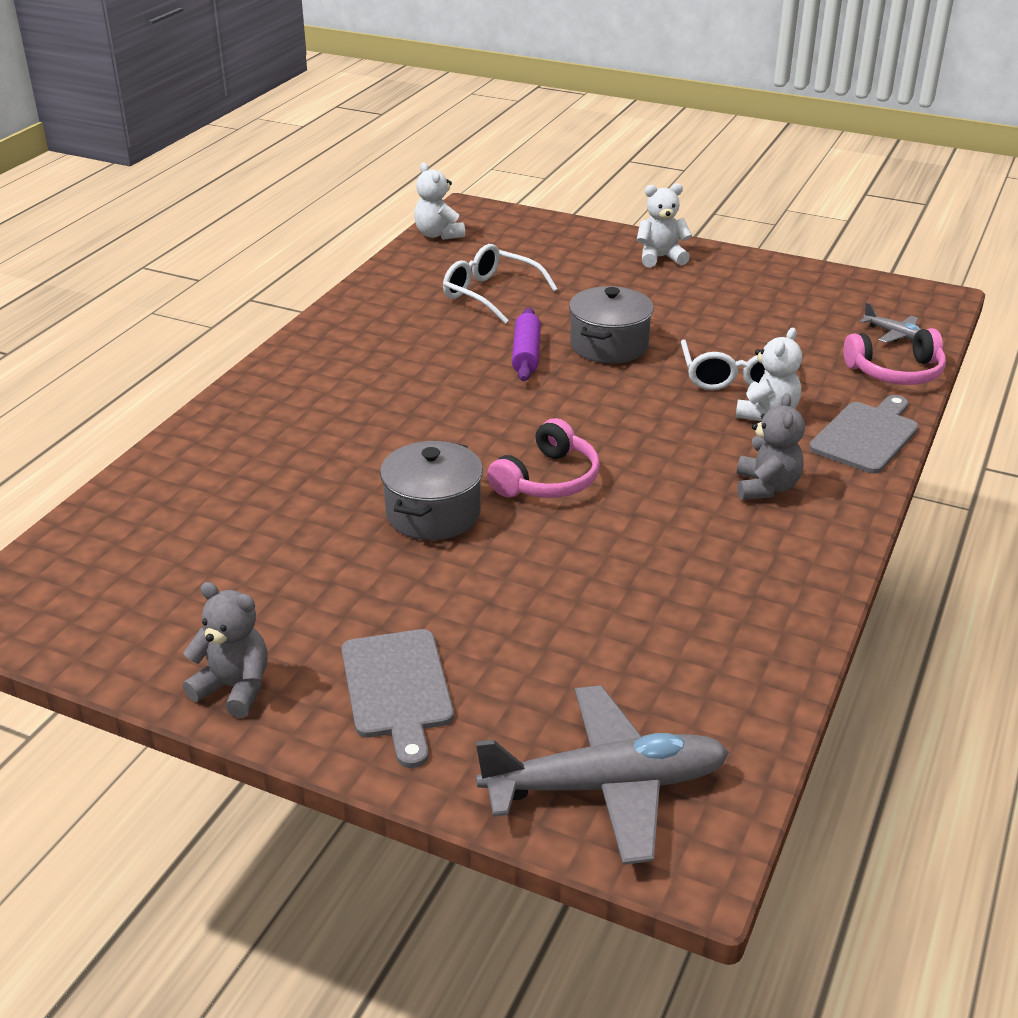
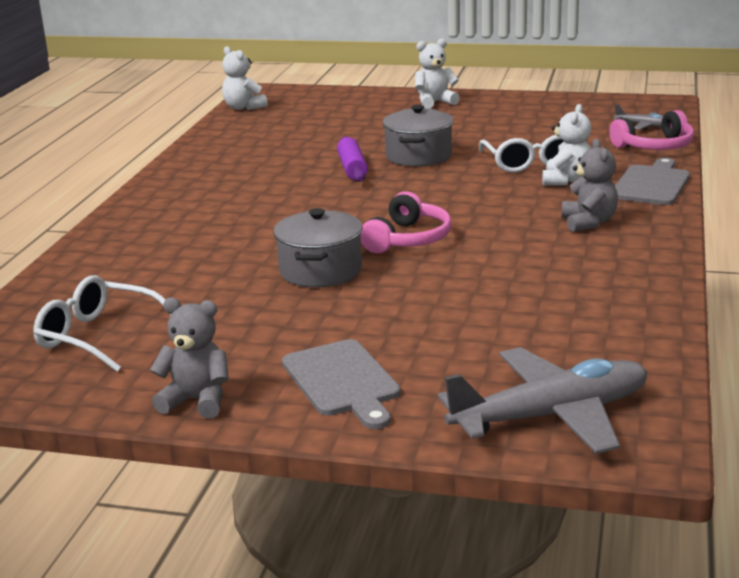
camera: 10 degrees left, 10 degrees down
white glasses [443,244,558,324] -> white glasses moved to [33,275,171,372]

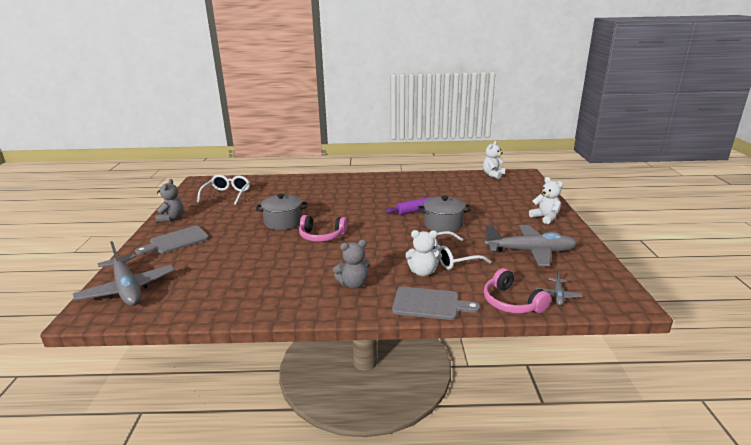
camera: 75 degrees right, 0 degrees up
none -> grey plane [484,225,577,266]

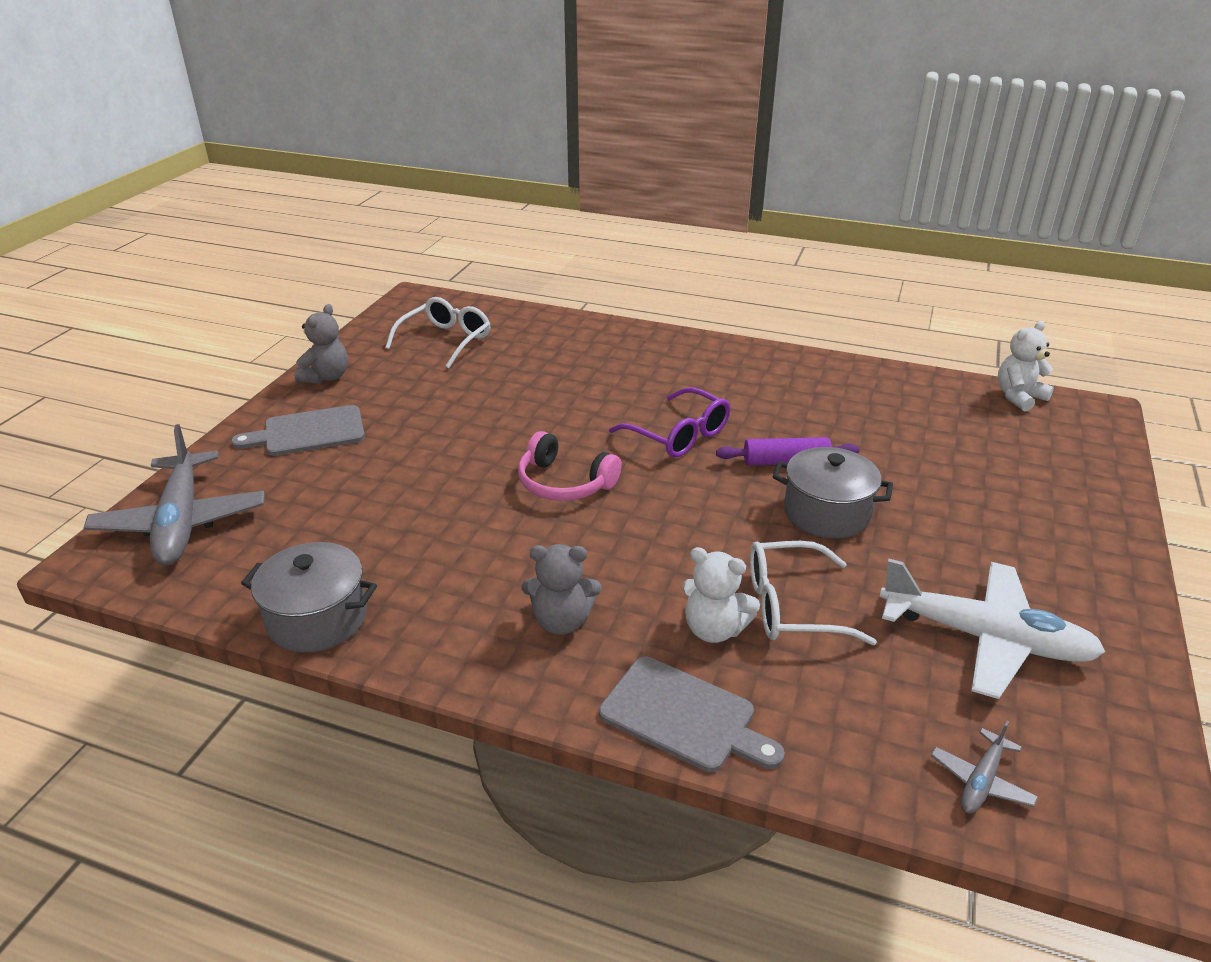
camera: 20 degrees right, 10 degrees up
grey pot [256,194,307,230] -> grey pot moved to [241,542,377,653]
grey plane [484,225,577,266] -> white plane [880,558,1105,699]
pink headphones [484,268,551,313] -> none
white teddy bear [529,177,563,224] -> none
none -> purple glasses [609,387,730,458]

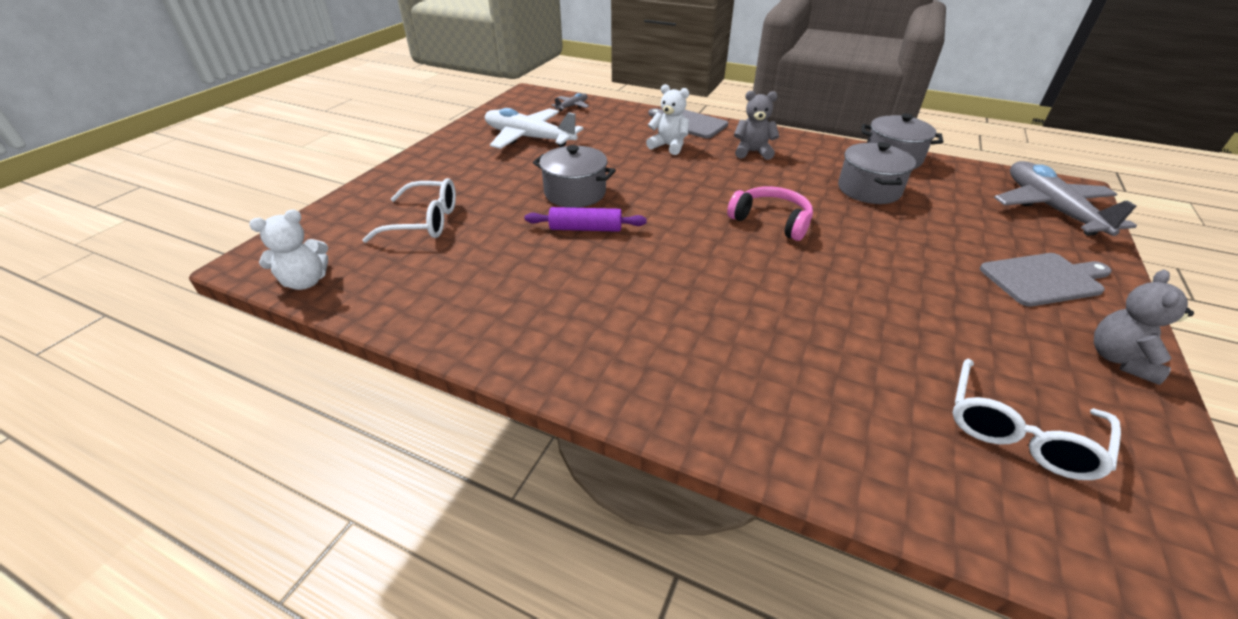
camera: 175 degrees left, 5 degrees up
purple glasses [609,387,730,458] -> none
white glasses [750,541,877,645] -> white glasses moved to [362,178,456,243]
none -> grey pot [838,142,916,204]

